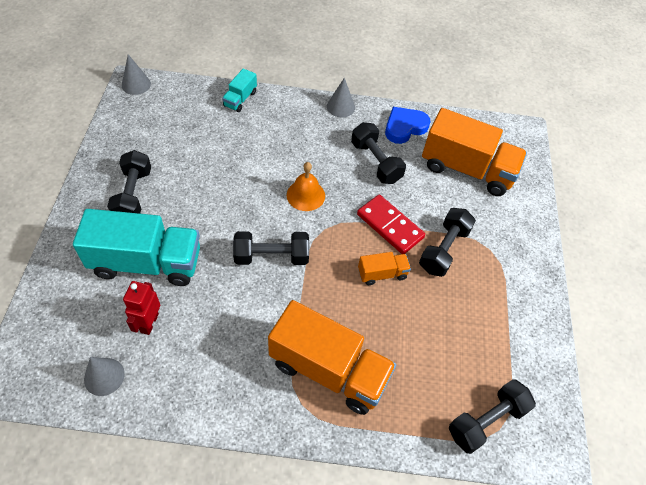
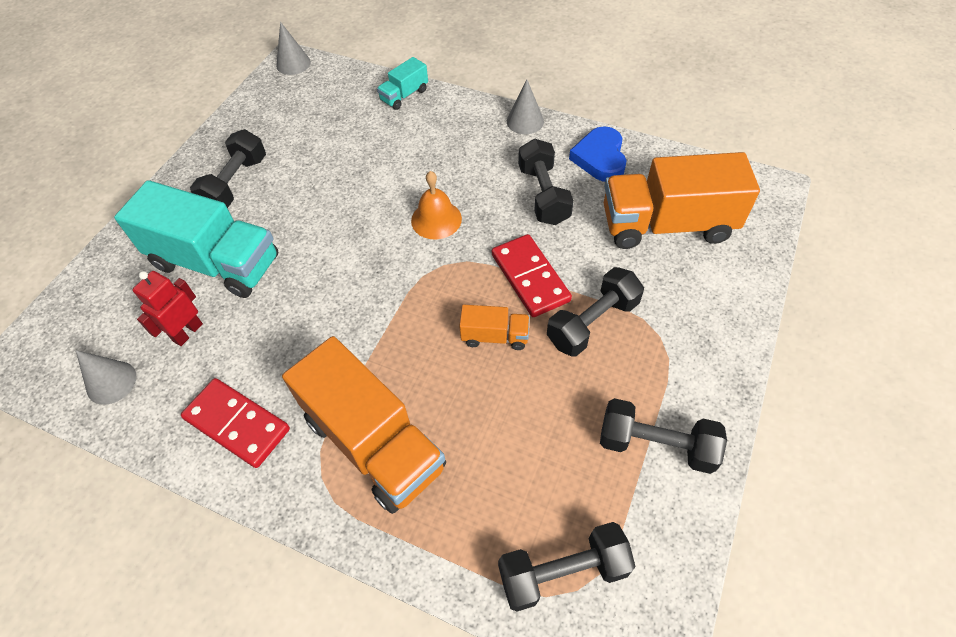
camera: 25 degrees right, 0 degrees up
black dumbbell [233,231,309,265] -> black dumbbell moved to [600,398,727,474]
blue heart [385,107,431,144] -> blue heart turned 75 degrees counterclockwise [569,126,626,182]
orange truck [422,108,527,196] -> orange truck turned 135 degrees clockwise [604,152,760,249]
none -> red domino [181,378,290,468]

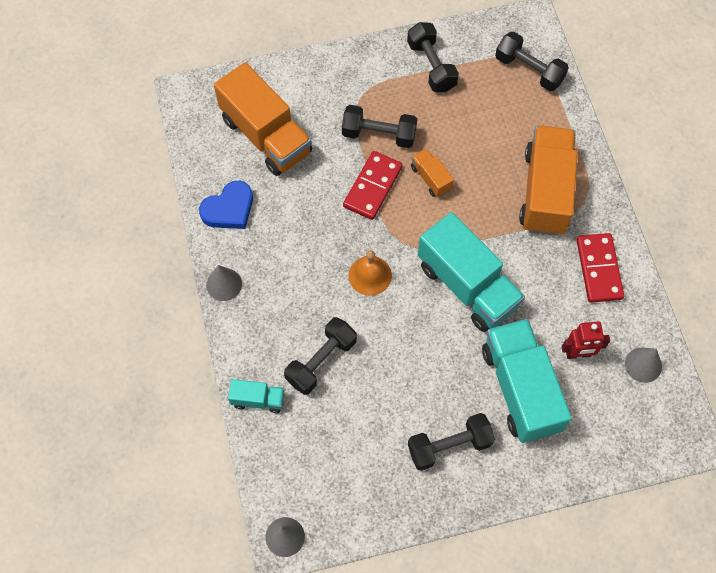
camera: 130 degrees left, 10 degrees up
black dumbbell [518,138,574,225] -> black dumbbell moved to [284,317,357,395]
none -> turquoise truck [418,212,525,332]

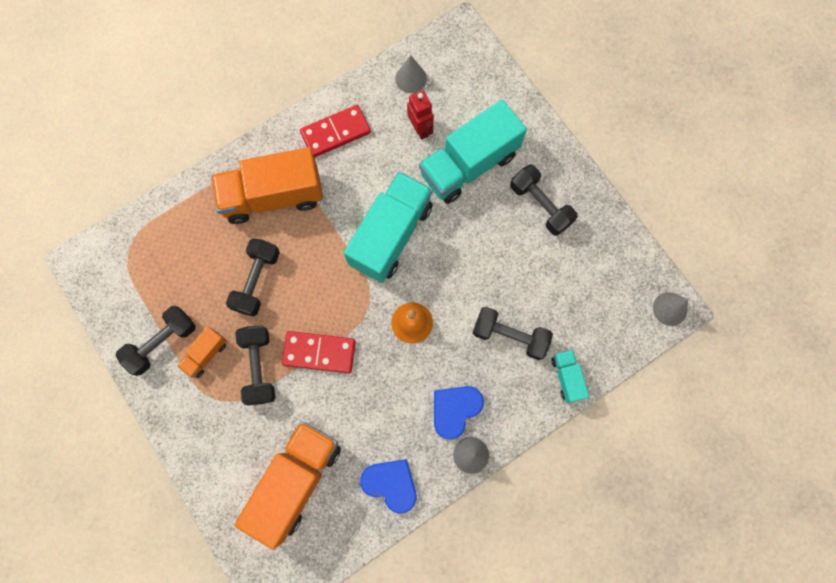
camera: 110 degrees left, 10 degrees up
orange truck [411,148,454,197] -> orange truck moved to [177,326,227,378]
black dumbbell [495,32,569,91] -> black dumbbell moved to [226,238,280,317]
none -> blue heart [434,386,484,440]

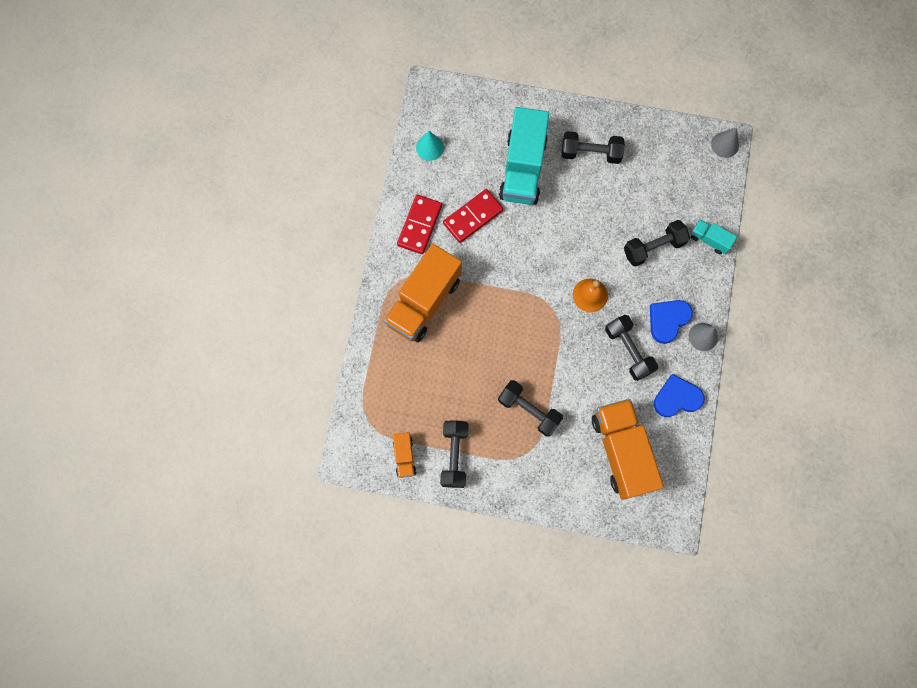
camera: 45 degrees left, 0 degrees up
orange truck [177,326,227,378] -> orange truck moved to [393,432,416,478]
black dumbbell [226,238,280,317] -> black dumbbell moved to [605,314,658,381]
red domino [282,331,356,373] -> red domino moved to [443,189,503,243]
turquoise truck [344,172,433,283] -> none
grey cone [395,55,427,93] -> turquoise cone [416,131,444,161]
red robot [407,91,434,140] -> none
blue heart [434,386,484,440] -> blue heart turned 45 degrees clockwise [650,300,693,344]

